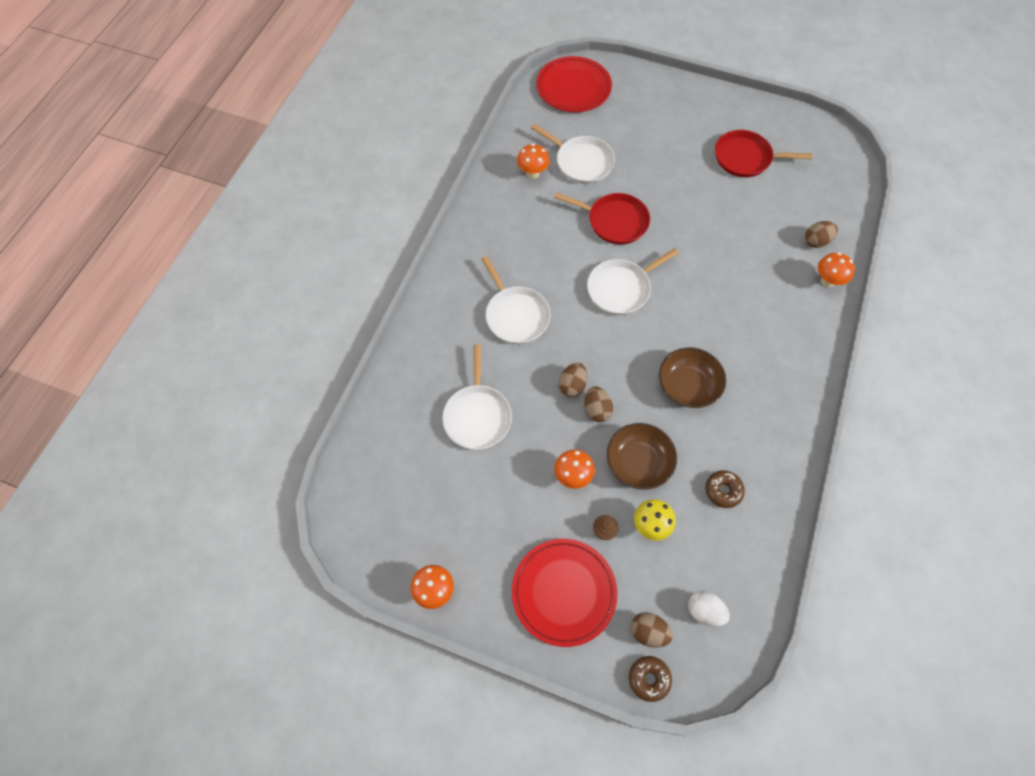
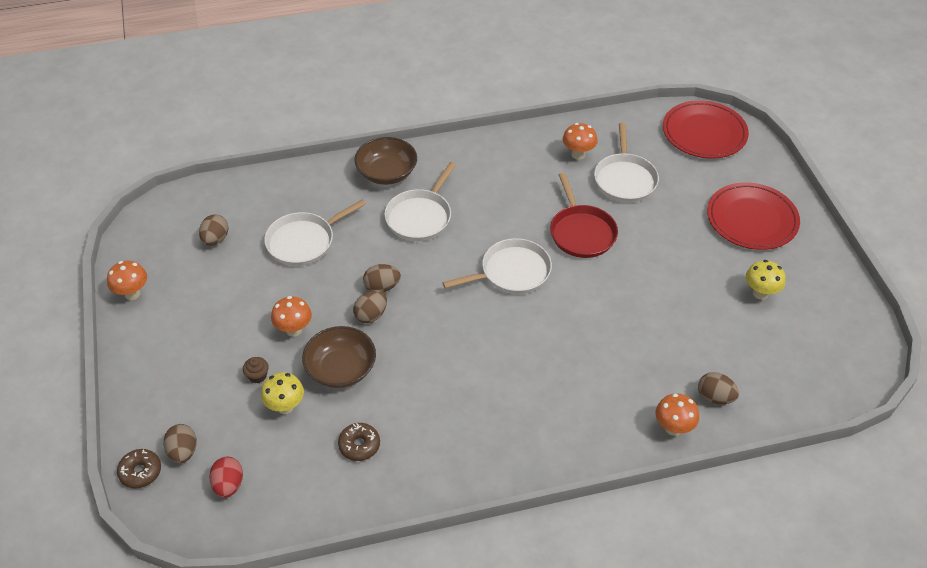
camera: 55 degrees right, 15 degrees down
red plate [512,539,617,647] -> red plate moved to [707,182,800,250]
white pan [587,248,679,315] -> white pan turned 135 degrees clockwise [443,238,552,294]
brown bowl [659,347,726,408] -> brown bowl moved to [354,137,417,185]
white egg [688,591,730,627] -> red egg [209,457,243,498]
red pan [715,130,813,177] -> yellow mushroom [746,260,786,300]
none -> brown egg [199,214,229,246]

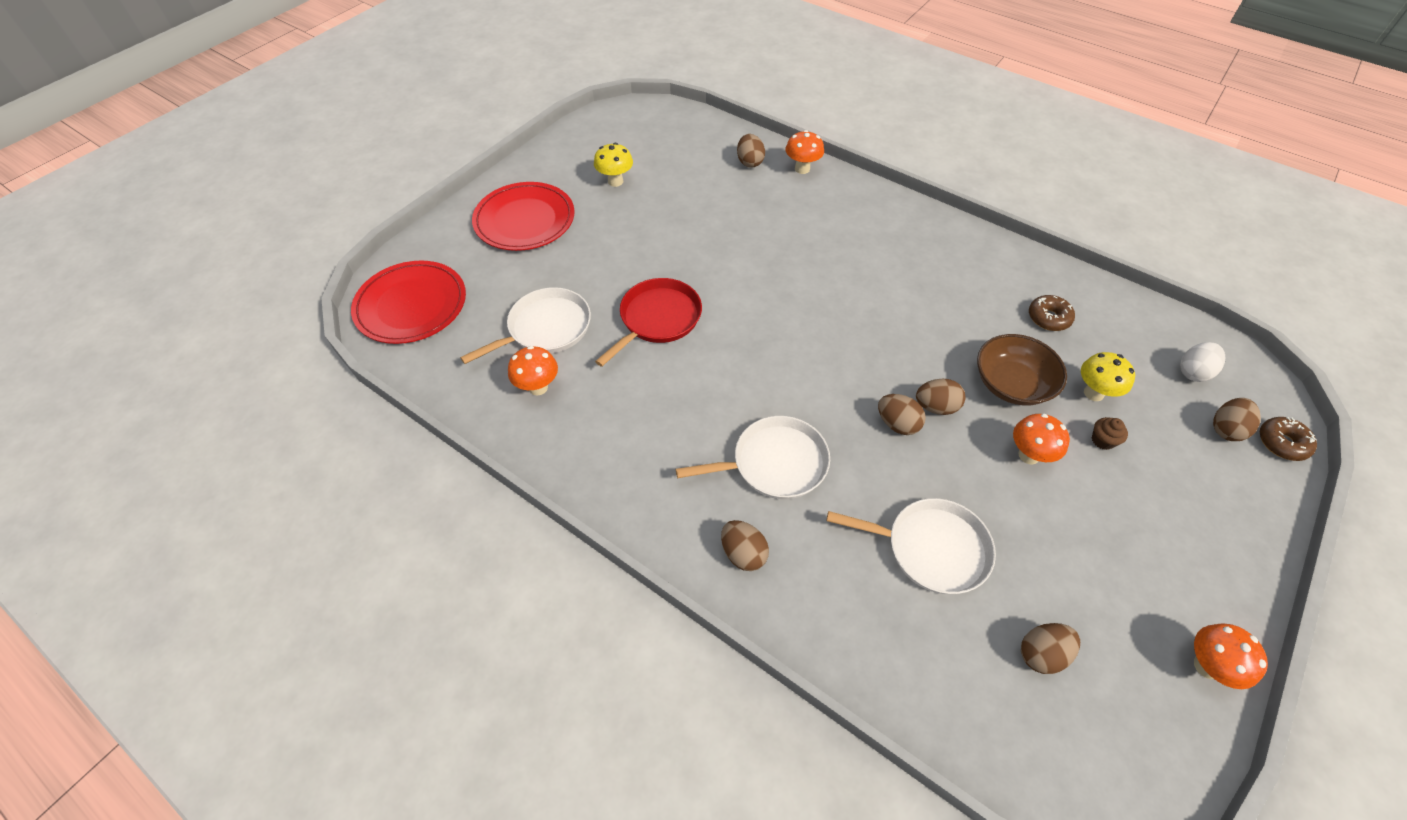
camera: 130 degrees left, 5 degrees up
red egg [209,457,243,498] -> white egg [1180,342,1225,382]
brown bowl [354,137,417,185] -> brown egg [721,520,769,571]
white pan [443,238,552,294] -> none

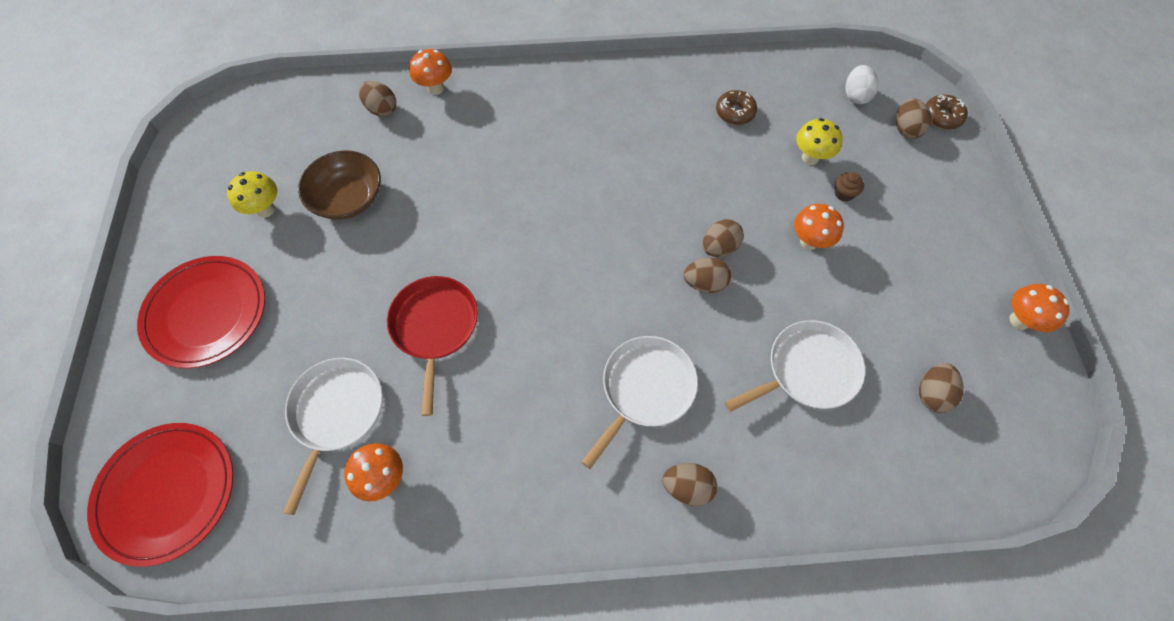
camera: 40 degrees left, 10 degrees up
brown bowl [977,334,1067,405] -> brown bowl moved to [298,150,381,220]

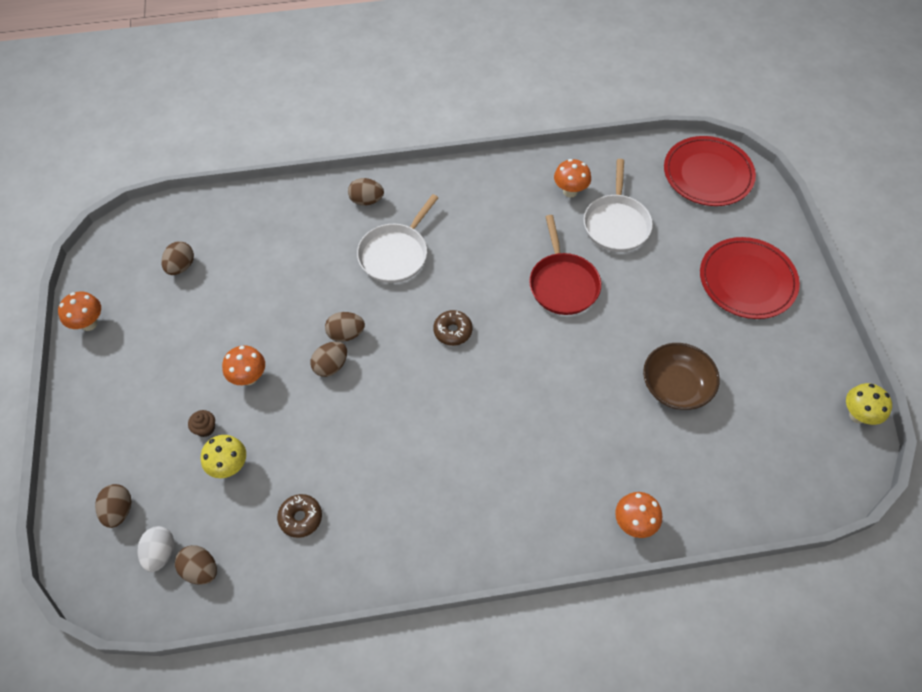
camera: 175 degrees right, 5 degrees down
yellow mushroom [227,171,277,218] -> yellow mushroom moved to [846,383,892,425]
brown egg [359,81,396,117] -> brown egg moved to [175,545,217,585]
white pan [725,320,866,412] -> none
brown donut [926,94,968,129] -> brown donut moved to [433,310,473,346]

